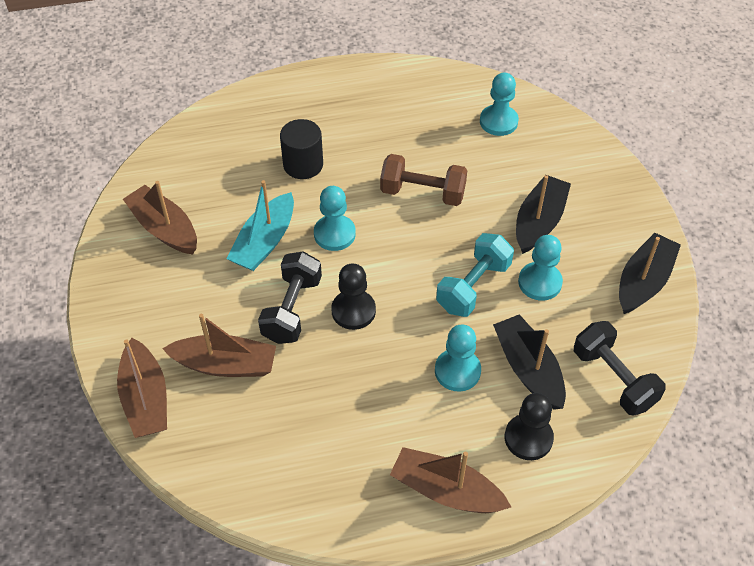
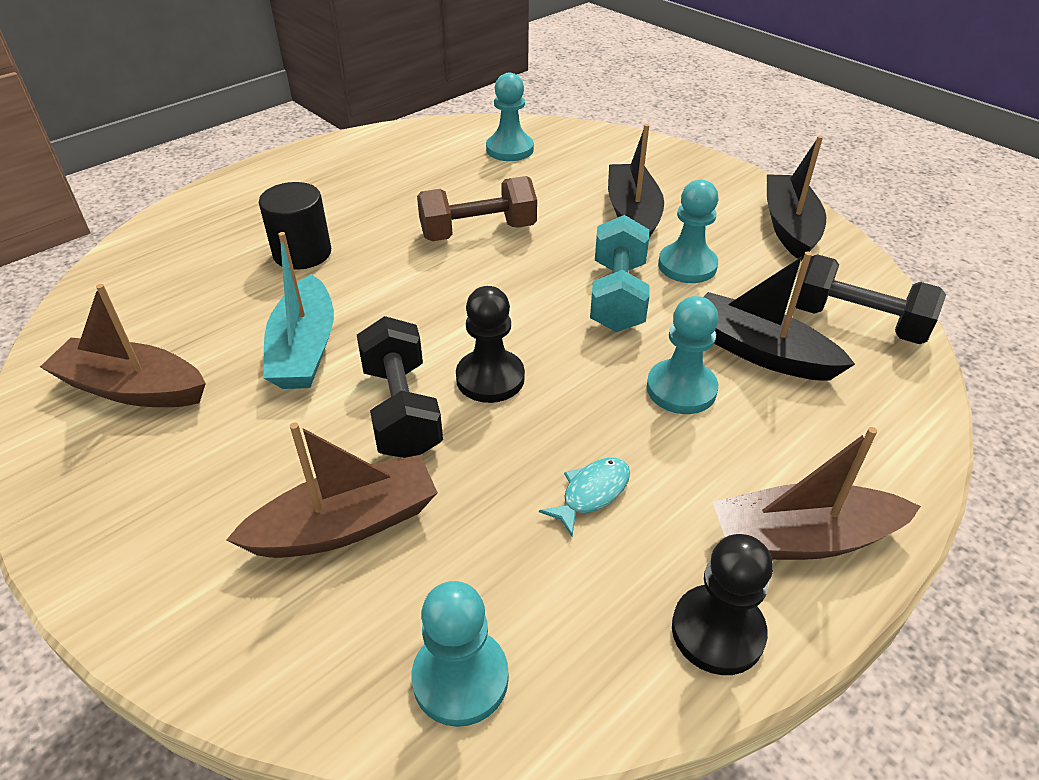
camera: 30 degrees left, 10 degrees down
brown boat [117,338,167,438] -> none
turquoise pawn [314,186,356,251] -> turquoise pawn moved to [411,581,509,727]
black pawn [505,393,554,460] -> black pawn moved to [672,534,773,675]
none -> turquoise fish [539,458,630,536]

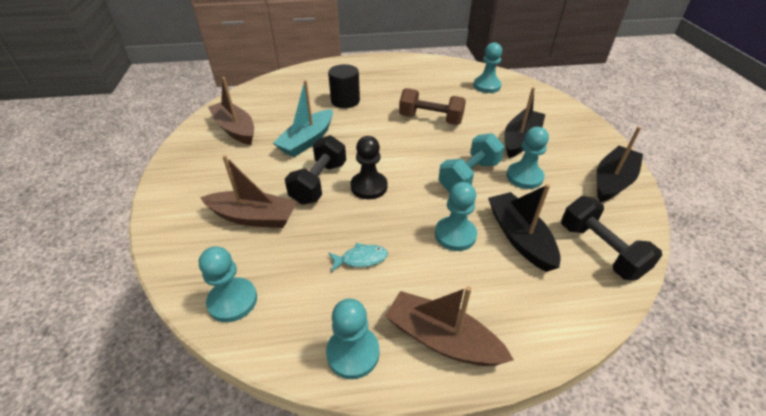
camera: 35 degrees right, 0 degrees up
black pawn [672,534,773,675] -> turquoise pawn [326,299,379,379]

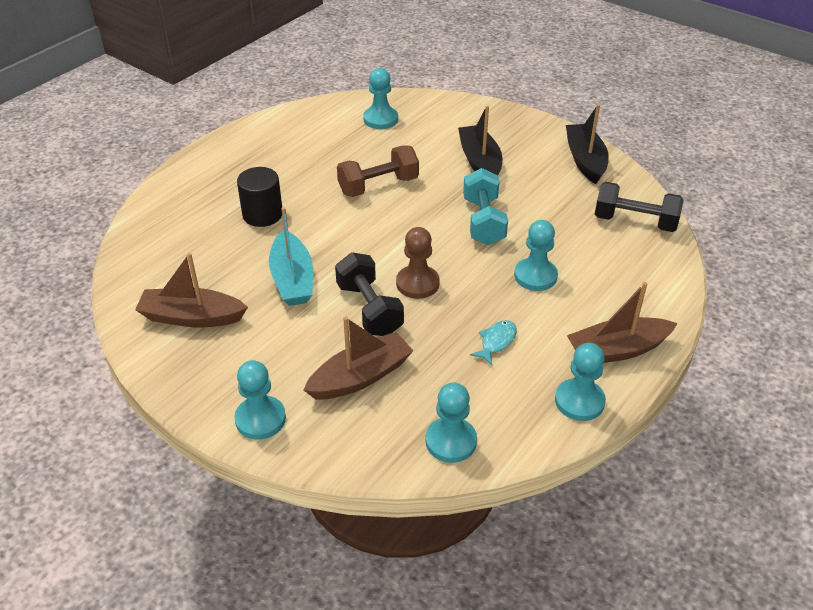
camera: 45 degrees left, 0 degrees up
black pawn [351,136,387,199] -> brown pawn [396,227,440,299]
black boat [488,184,561,272] -> none
turquoise pawn [506,127,549,189] -> turquoise pawn moved to [234,360,286,439]

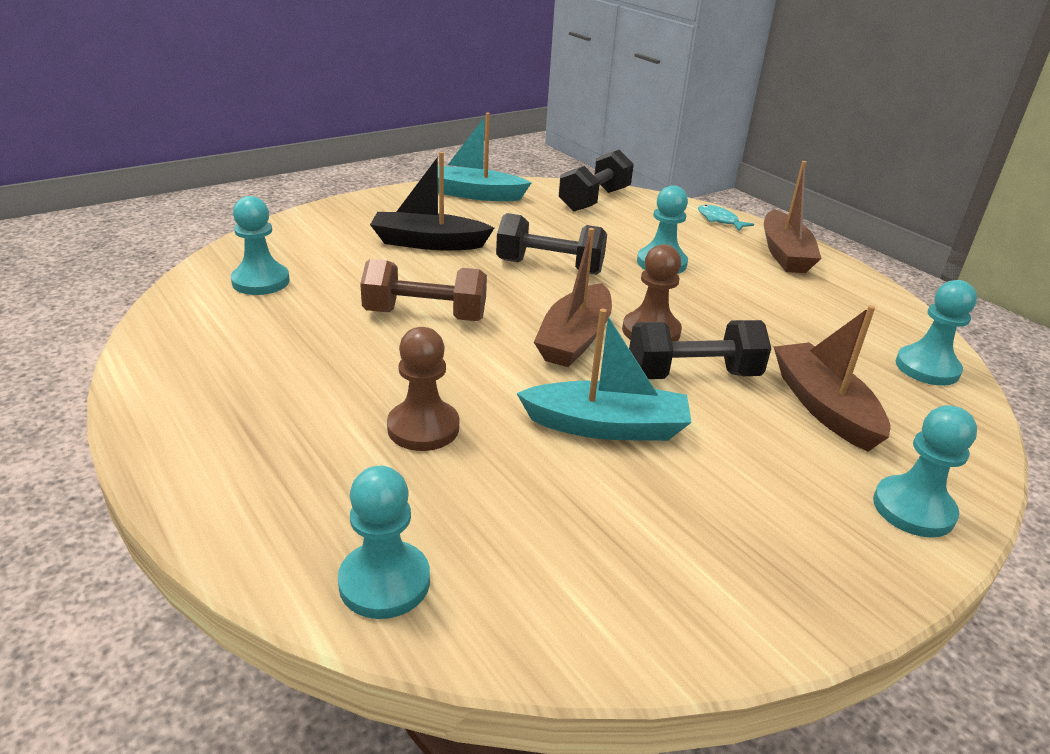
camera: 75 degrees left, 10 degrees down
brown boat [135,253,248,327] -> brown boat moved to [534,228,612,367]
black cylinder [237,167,282,227] -> brown pawn [387,327,459,451]
brown dumbbell [337,145,419,197] -> brown dumbbell turned 75 degrees counterclockwise [360,259,487,321]
turquoise dumbbell [463,168,508,245] -> black dumbbell [496,213,607,275]
turquoise fish [470,320,517,365] -> turquoise fish moved to [698,205,754,231]
turquoise pawn [555,343,606,421] -> turquoise pawn moved to [338,466,430,619]
black boat [566,104,609,184] -> turquoise boat [438,113,531,201]

